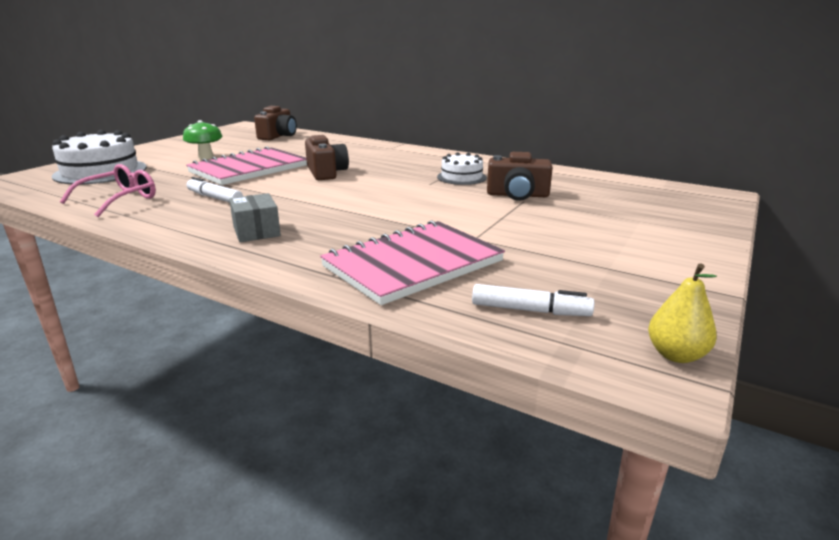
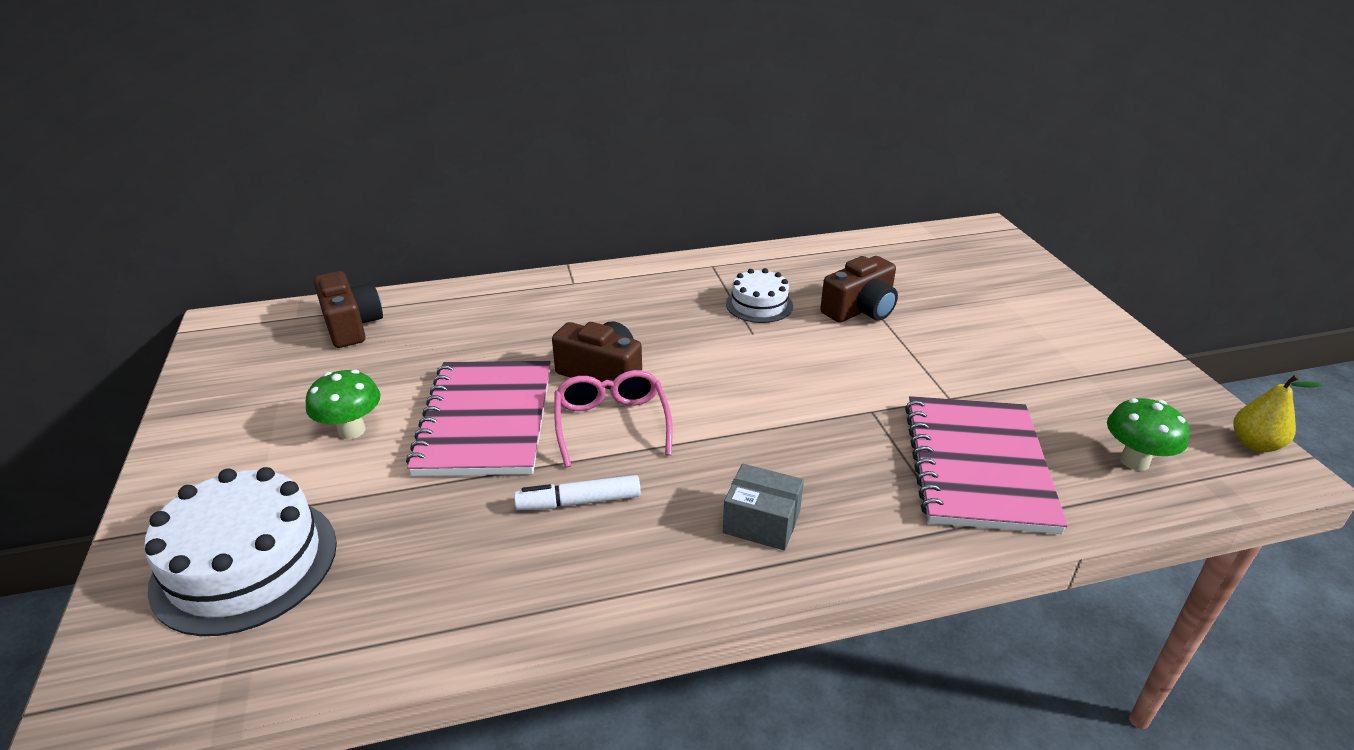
camera: 45 degrees left, 10 degrees up
pink glasses [60,164,156,217] -> pink glasses moved to [554,370,673,468]
white marker [472,284,594,316] -> green mushroom [1107,398,1190,471]

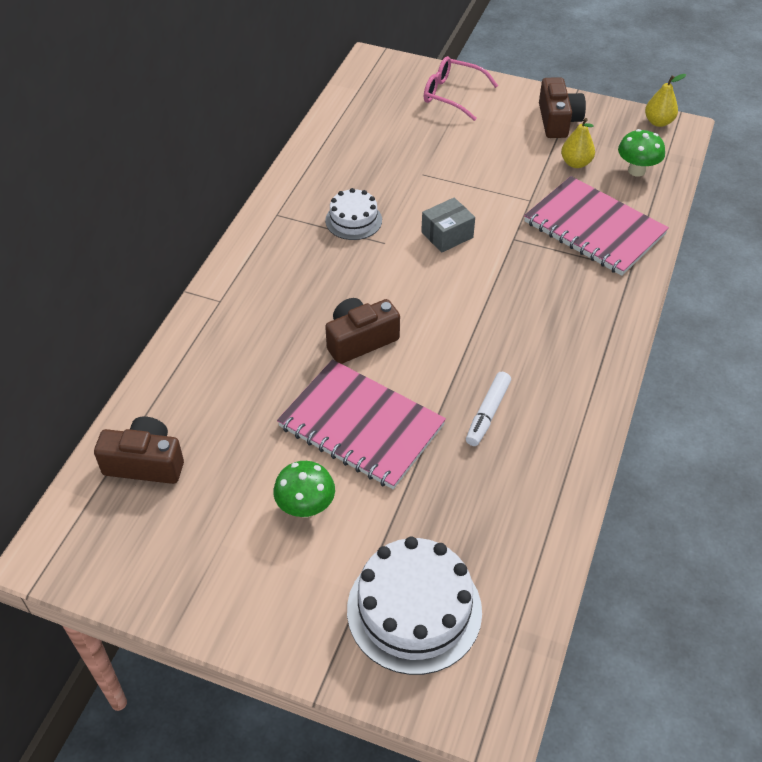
camera: 55 degrees left, 15 degrees up
pink glasses [554,370,673,468] -> pink glasses moved to [424,56,498,121]
grey box [723,464,804,551] -> grey box moved to [421,198,475,253]
brown camera [820,256,898,323] -> brown camera moved to [539,77,586,138]
none -> yellow pear [561,118,595,168]

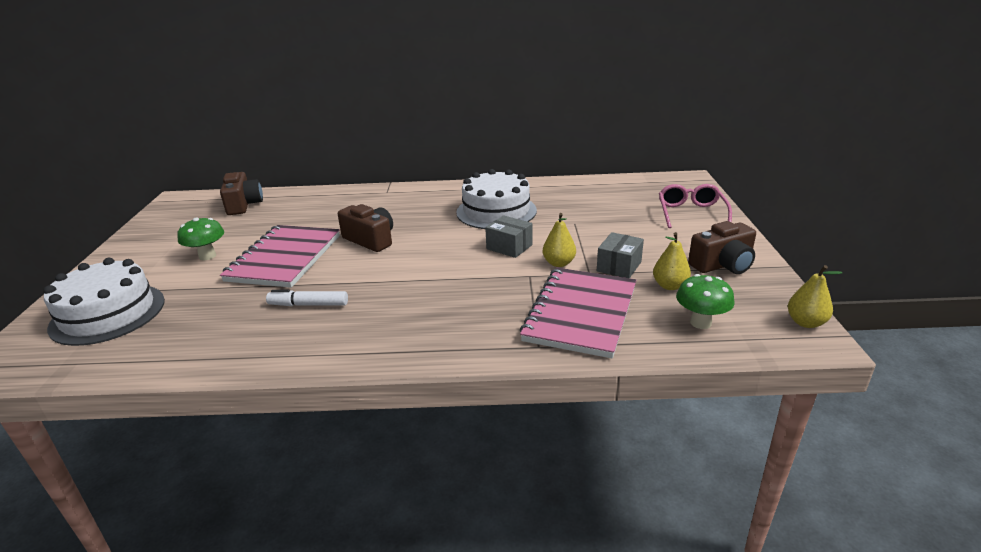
camera: 70 degrees right, 20 degrees down
white cake [325,188,382,240] -> white cake [456,169,537,229], size x1.76
none -> yellow pear [543,213,576,267]
none -> grey box [597,232,644,278]

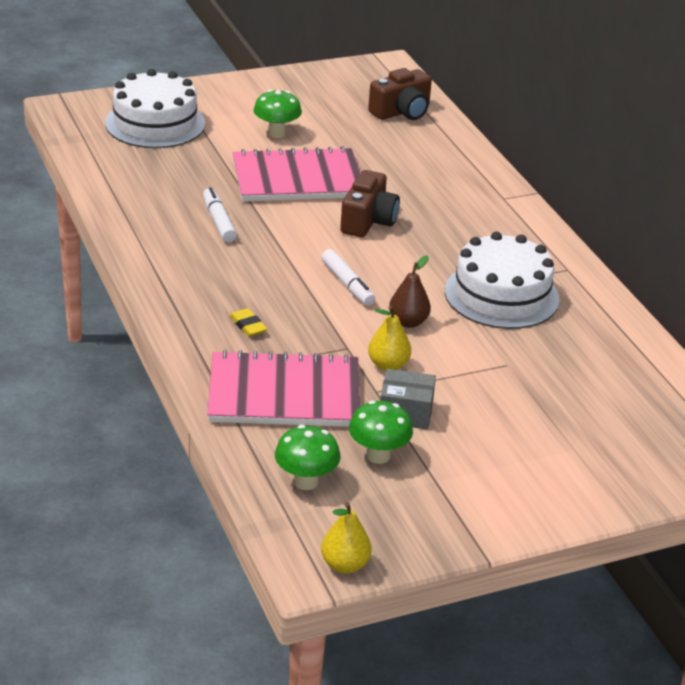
camera: 65 degrees right, 5 degrees up
grey box [485,215,533,258] -> brown pear [389,255,431,328]
yellow pear [653,232,691,290] -> green mushroom [349,400,413,464]
pink glasses [659,184,732,228] -> none
brown camera [688,221,756,274] -> none
none -> yellow eraser [230,308,267,337]
none -> white marker [321,249,376,306]

